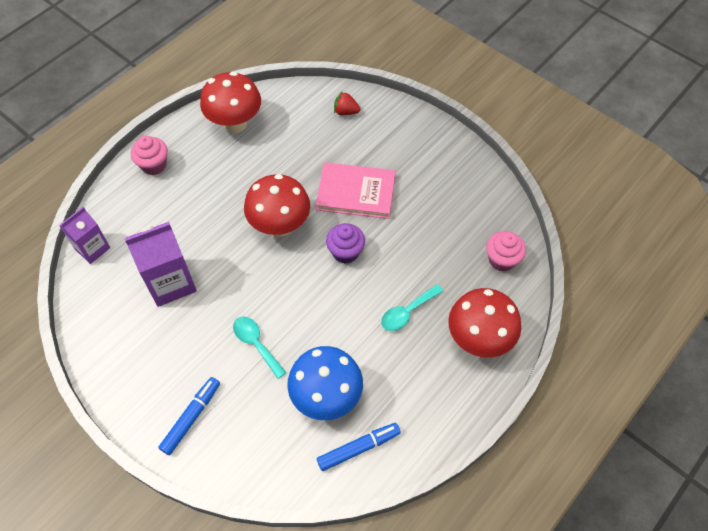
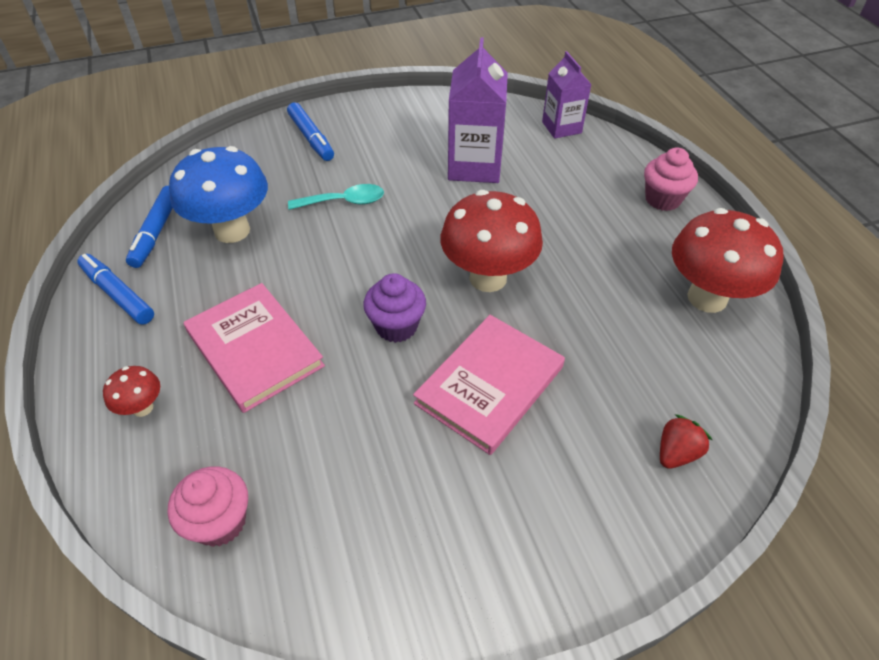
camera: 120 degrees right, 10 degrees down
turquoise spoon [381,284,443,331] -> pink book [184,283,325,413]
red mushroom [448,288,521,358] -> red mushroom [103,366,160,417], size x0.47
none -> blue marker [77,254,154,325]

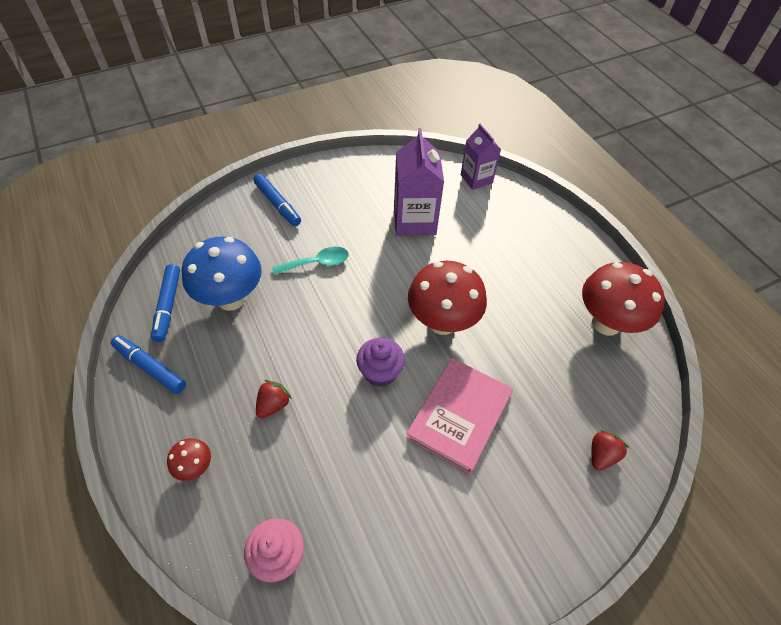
camera: 10 degrees left, 5 degrees up
pink book [184,283,325,413] -> red strawberry [256,380,292,418]
pink cupcake [644,147,698,211] -> none

